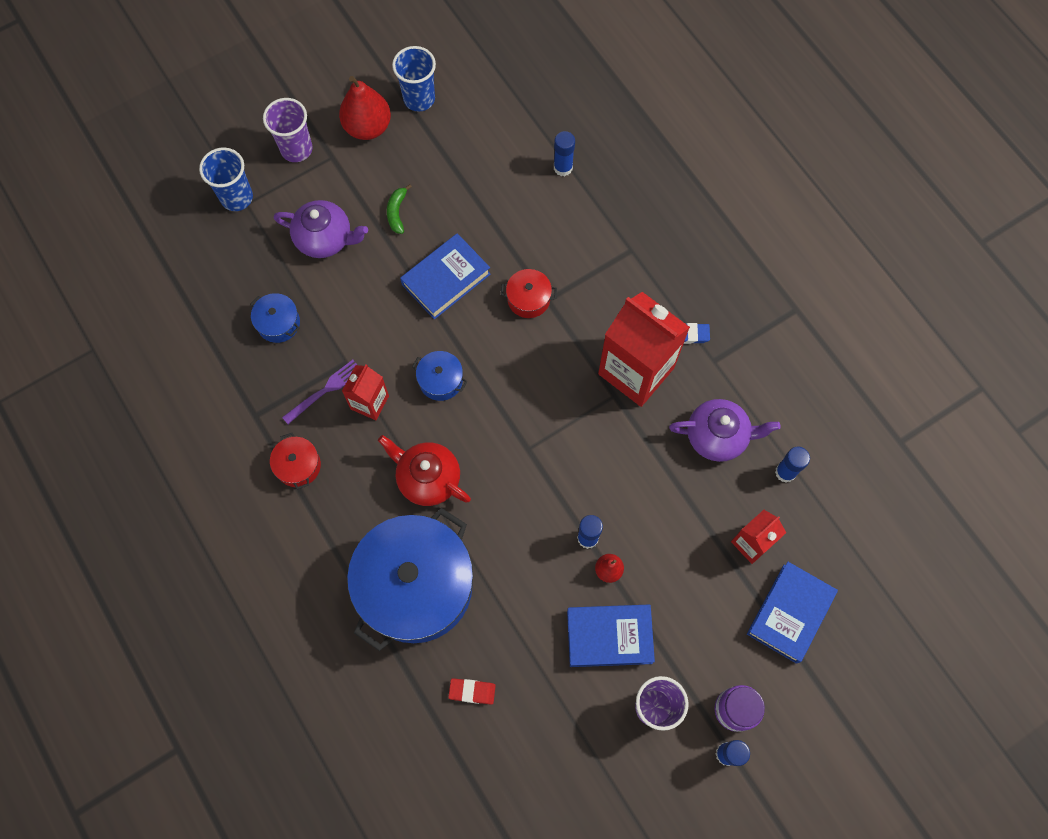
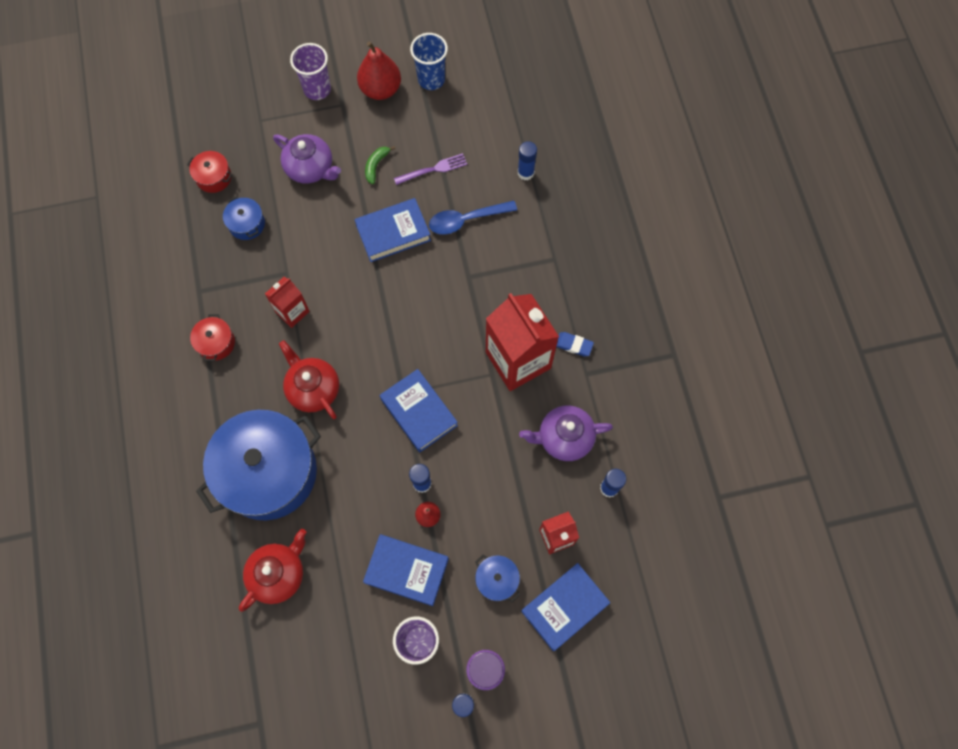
camera: 20 degrees right, 0 degrees up
blue cup [199,148,253,211] -> none
purple fork [282,360,357,424] -> purple fork moved to [394,153,467,185]
blue pot [412,351,468,401] -> blue pot moved to [475,554,520,602]
red eraser [448,678,496,705] -> red teapot [239,529,306,612]
red pot [501,269,557,318] -> red pot moved to [187,151,233,193]
purple teapot [669,399,781,462] -> purple teapot turned 150 degrees clockwise [519,405,613,461]
none -> blue book [380,369,458,452]
none -> blue spoon [429,201,517,235]

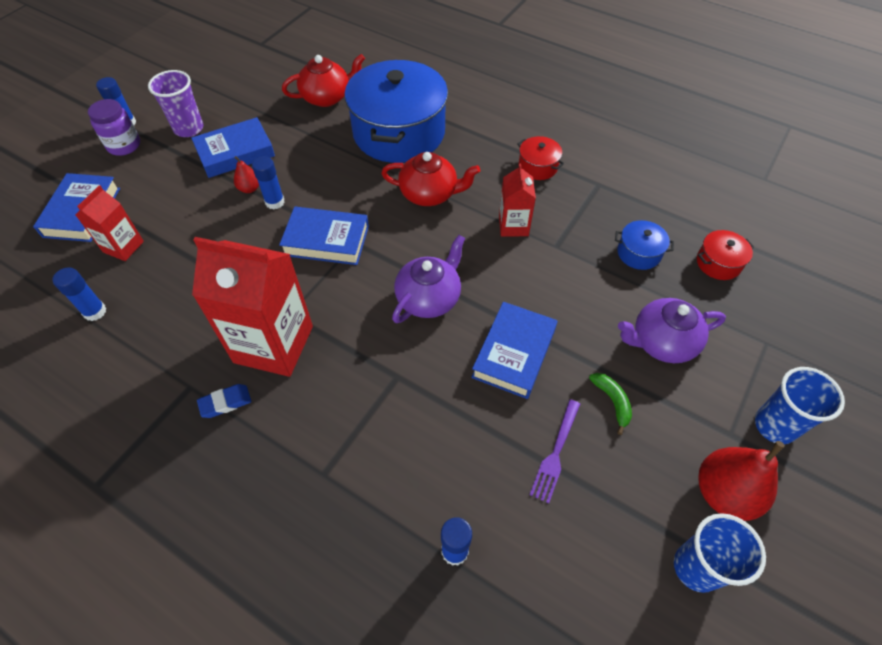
camera: 135 degrees right, 15 degrees down
red teapot [239,529,306,612] -> red teapot turned 105 degrees counterclockwise [282,54,365,107]
purple cup [290,43,331,100] -> blue cup [755,367,845,444]
blue spoon [429,201,517,235] -> none
blue pot [475,554,520,602] -> none
purple teapot [519,405,613,461] -> purple teapot moved to [392,235,465,323]

